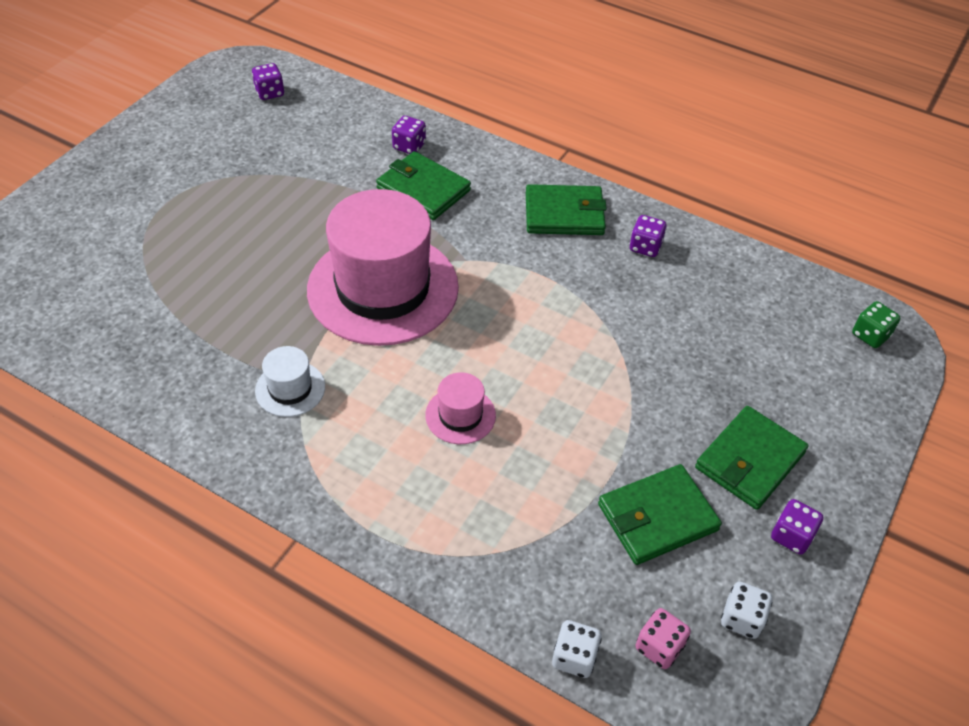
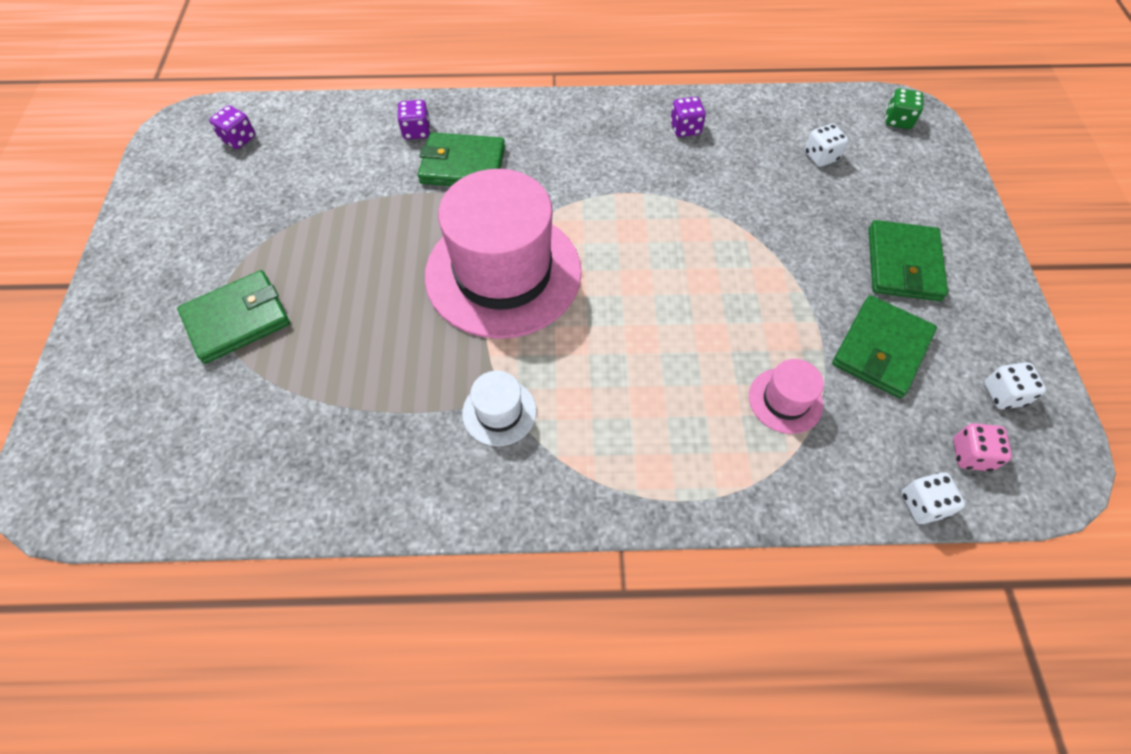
camera: 30 degrees left, 10 degrees up
pink hat [425,372,496,444] -> pink hat moved to [749,359,824,434]
green wallet [526,184,607,235] -> green wallet moved to [177,270,290,364]
purple dice [771,499,823,555] -> none
none -> white dice [805,124,849,167]

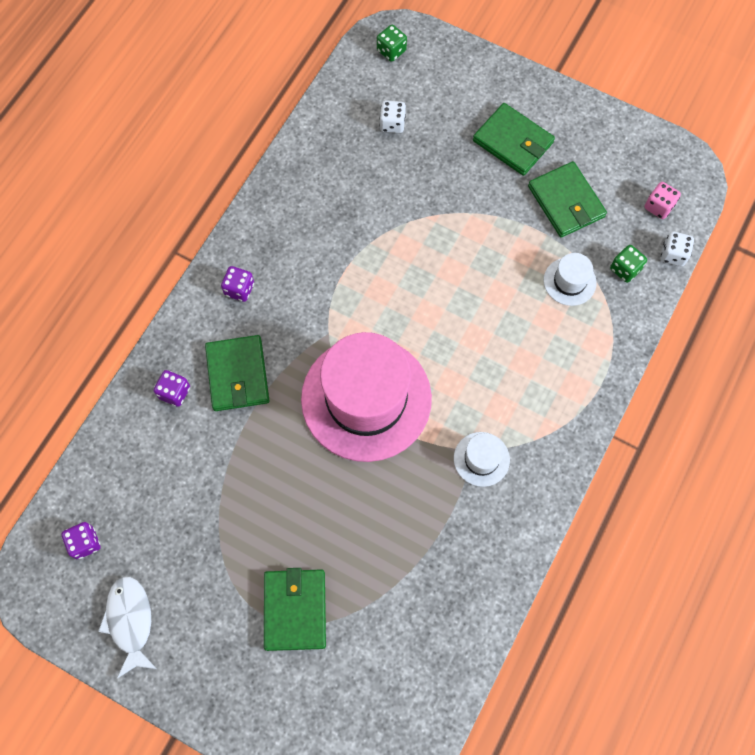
camera: 60 degrees left, 10 degrees up
green wallet [418,132,505,186] -> green wallet turned 45 degrees counterclockwise [205,335,270,411]
purple dice [670,97,706,137] -> purple dice moved to [221,266,254,302]
pink hat [749,359,824,434] -> white hat [544,253,597,306]
white dice [984,362,1046,410] -> none
none -> white fish [98,576,157,678]
none -> green dice [610,245,647,283]

